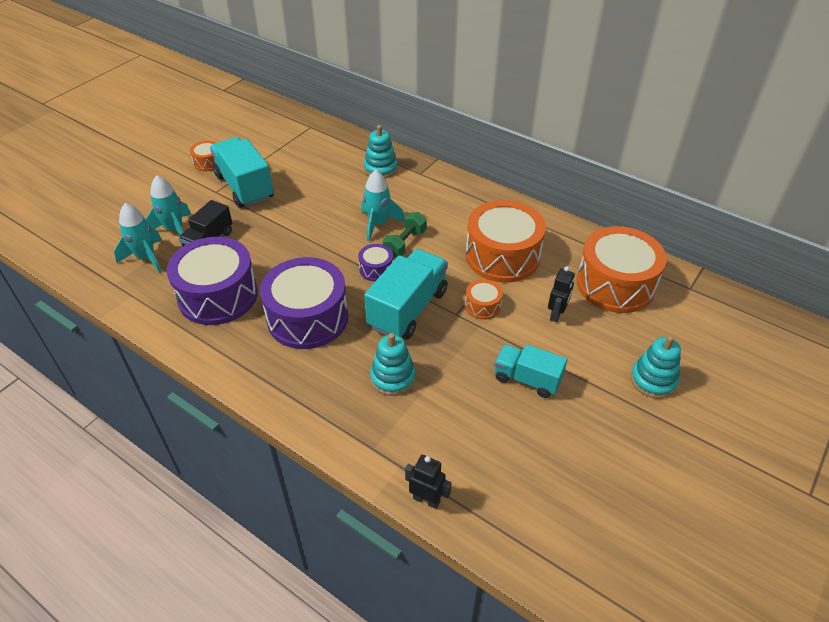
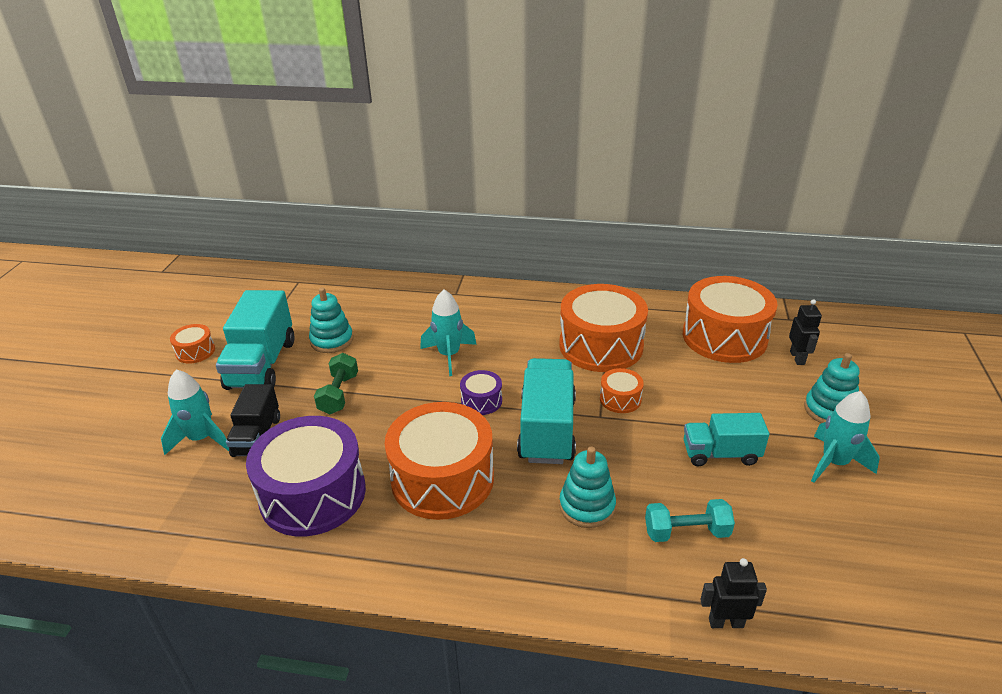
camera: 25 degrees left, 10 degrees down
turquoise rocket [114,203,162,273] -> turquoise rocket moved to [811,391,880,483]
turquoise truck [210,137,274,208] -> turquoise truck turned 120 degrees counterclockwise [216,290,294,390]
purple drum [260,257,348,349] -> orange drum [385,402,494,520]
turquoise stacking toy [364,125,398,178] -> turquoise stacking toy moved to [309,287,353,353]
green dumbbell [383,212,427,258] -> green dumbbell moved to [314,353,358,414]
black robot [548,267,575,322] -> black robot moved to [789,299,822,365]
none -> turquoise dumbbell [645,499,735,542]

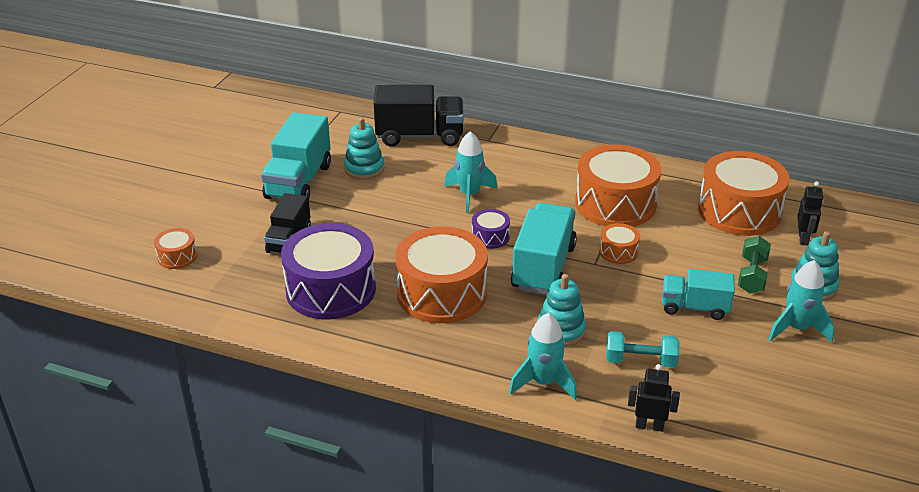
camera: 10 degrees right, 0 degrees up
turquoise rocket [161,370,229,455] -> turquoise rocket moved to [509,313,577,400]
orange drum [170,324,215,364] -> orange drum moved to [154,228,197,269]
green dumbbell [314,353,358,414] -> green dumbbell moved to [738,236,771,293]
none -> black truck [374,85,464,147]

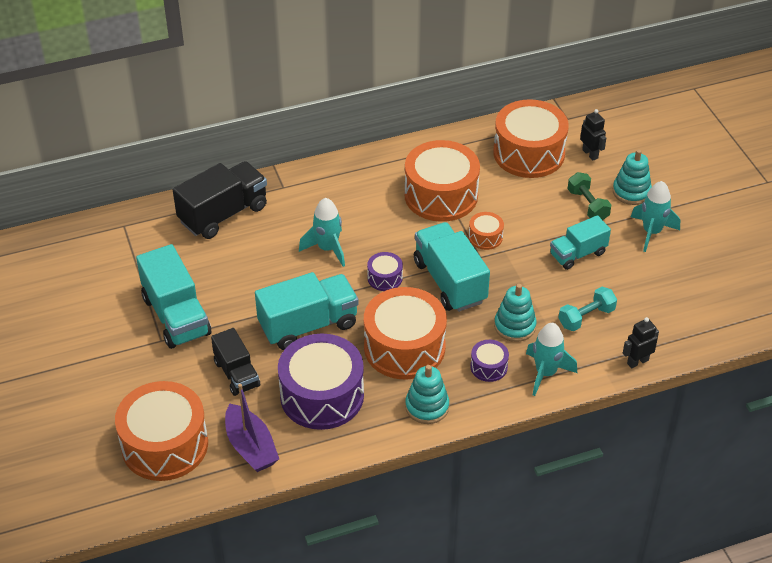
camera: 40 degrees left, 10 degrees up
orange drum [154,228,197,269] -> orange drum [115,381,208,481], size x2.21
turquoise stacking toy [344,117,384,179] -> turquoise stacking toy moved to [405,365,449,424]
none -> purple boat [225,384,279,472]
none -> turquoise truck [255,272,359,350]
none -> purple drum [470,340,509,382]

